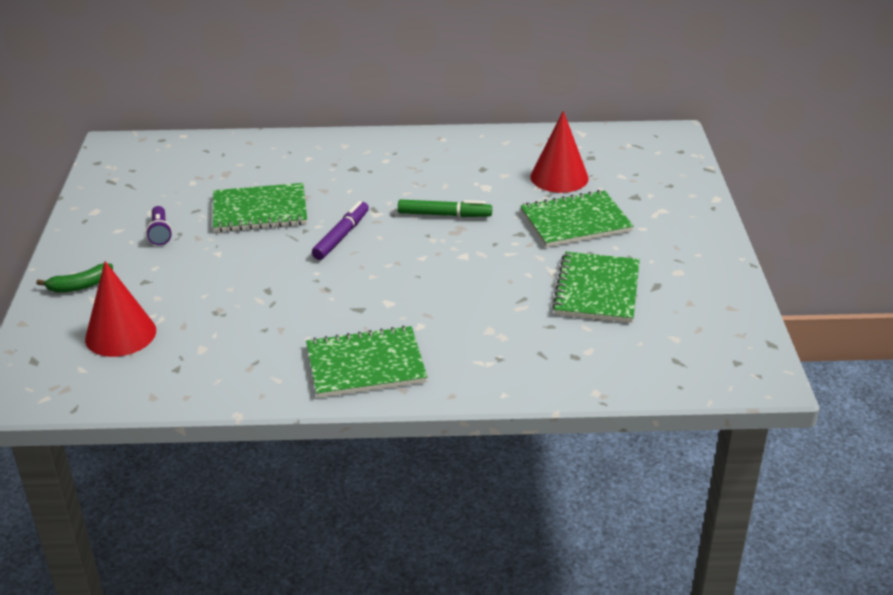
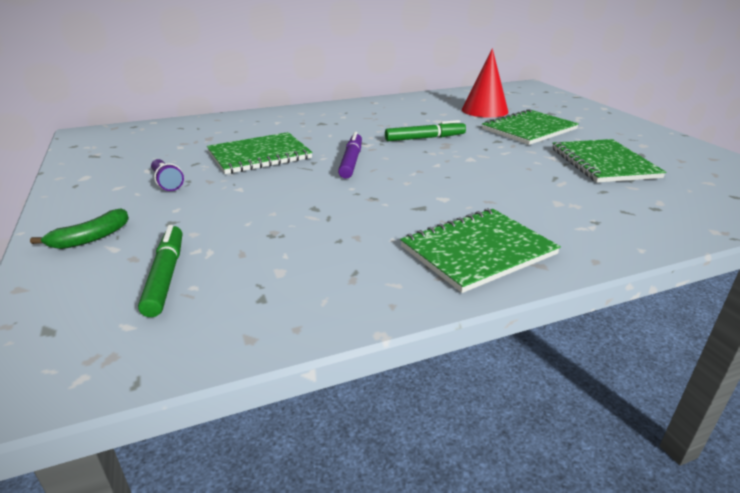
camera: 20 degrees left, 5 degrees down
red cone [85,261,156,357] -> green marker [138,225,182,317]

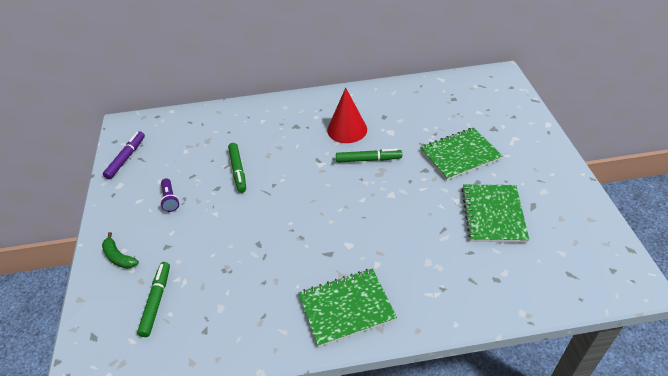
camera: 15 degrees right, 15 degrees up
green banana [30,209,129,249] -> green banana turned 75 degrees clockwise [102,232,139,269]
green notebook [207,132,313,174] -> green marker [228,143,246,193]
purple marker [338,132,362,179] -> purple marker moved to [103,131,145,179]
red cone [462,48,509,118] -> red cone moved to [327,88,367,143]

